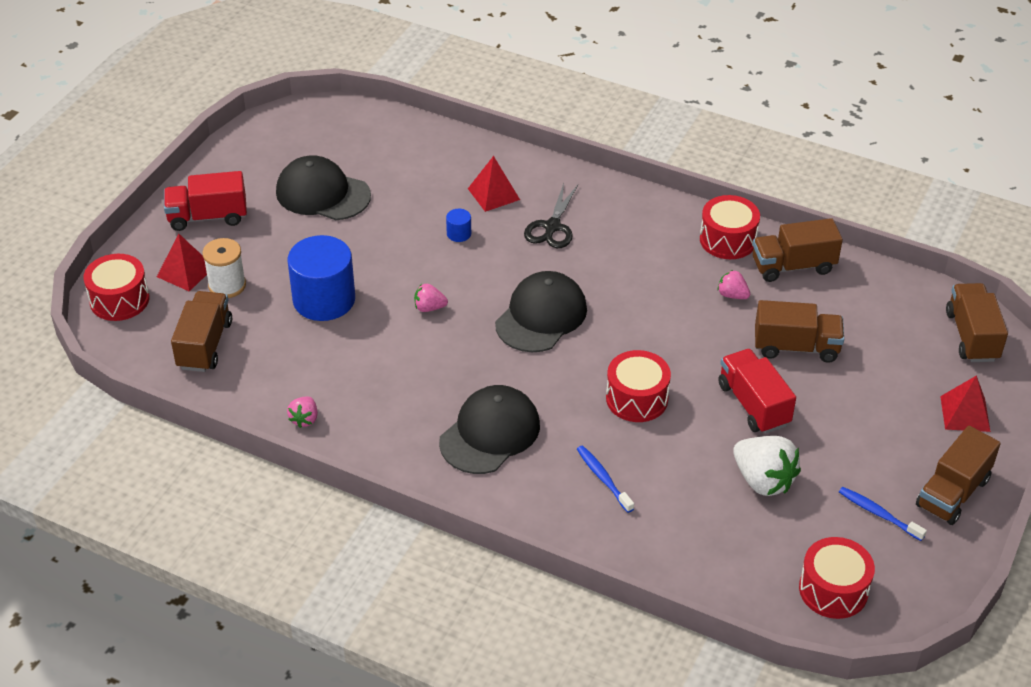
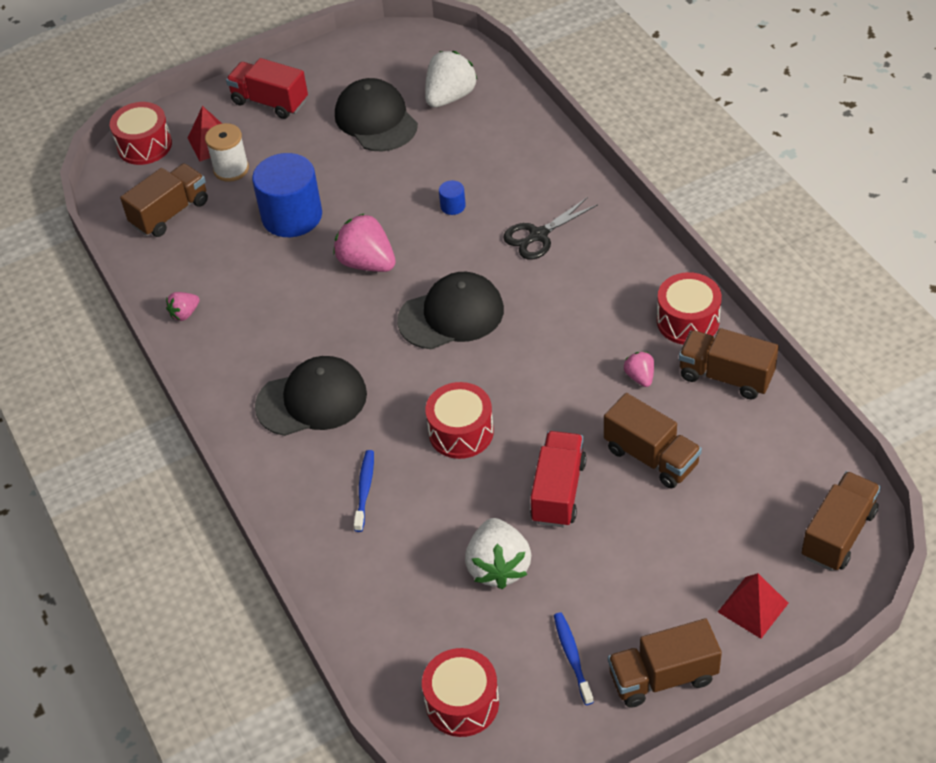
camera: 40 degrees right, 5 degrees up
pink strawberry [414,284,448,312] -> pink strawberry [333,213,396,272], size x1.93
red pyramid [468,156,520,212] -> none
none -> white strawberry [425,51,478,107]

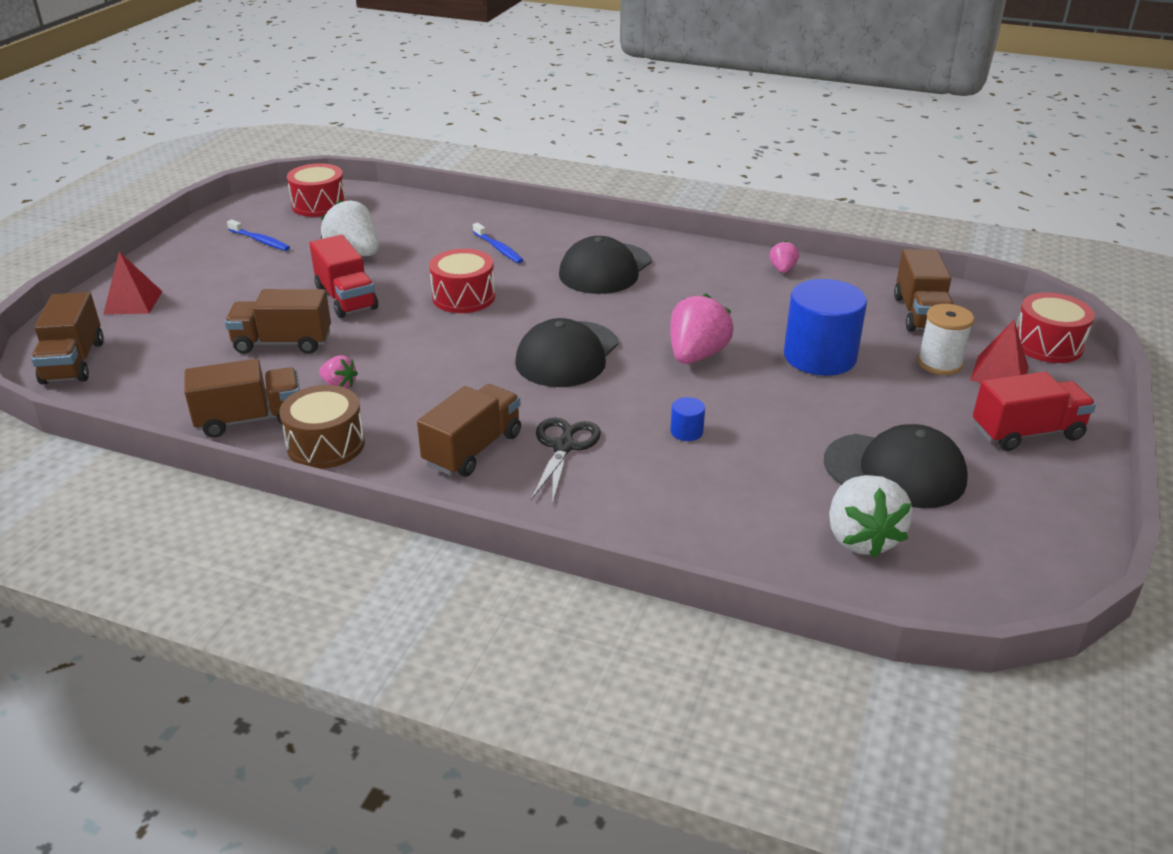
camera: 135 degrees right, 15 degrees down
pink strawberry [333,213,396,272] -> pink strawberry turned 60 degrees counterclockwise [670,294,734,364]
brown truck [608,618,722,708] -> brown truck moved to [417,384,521,477]
red drum [657,272,722,345] -> brown drum [279,385,365,469]

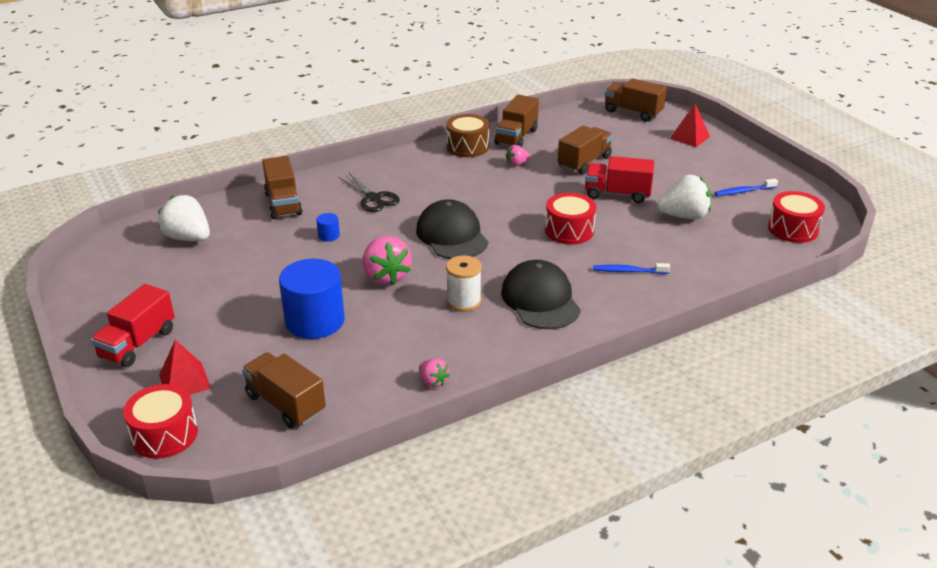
camera: 130 degrees right, 0 degrees up
brown truck [417,384,521,477] -> brown truck moved to [262,156,303,219]
black cap [824,424,968,508] -> none
white spool [917,304,974,375] -> white spool moved to [446,255,482,312]

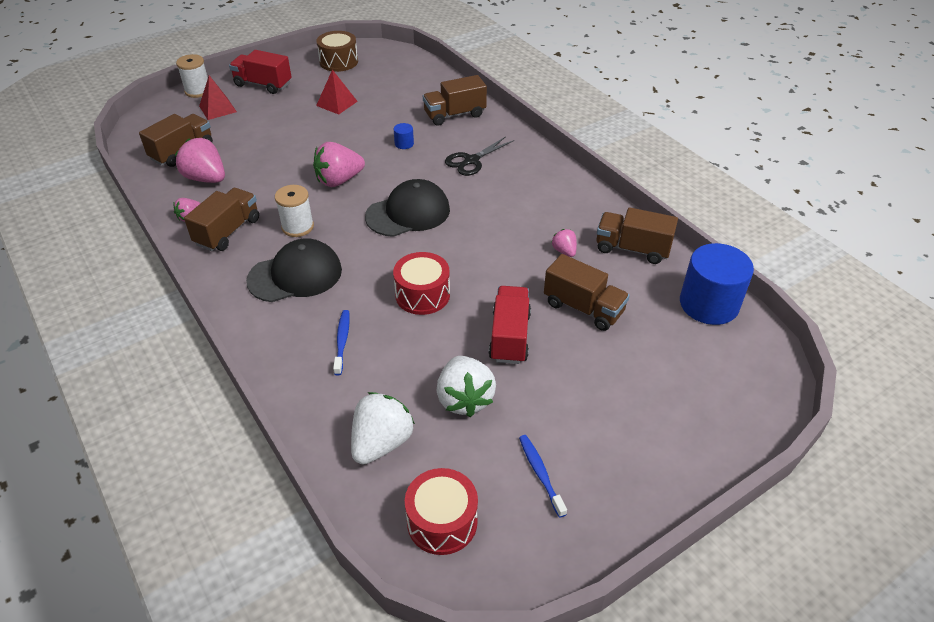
camera: 85 degrees right, 10 degrees up
red drum [123,384,198,459] -> none
white strawberry [158,195,210,241] -> white strawberry moved to [351,392,415,465]
blue cylinder [279,259,345,339] -> blue cylinder moved to [680,243,754,325]
brown drum [446,114,489,157] -> brown drum moved to [316,31,358,72]
brown truck [605,78,667,122] -> brown truck moved to [184,188,259,251]
red pyramid [670,104,710,147] -> red pyramid moved to [316,70,358,115]
none -> pink strawberry [175,138,225,183]
none -> white spool [176,54,208,98]

